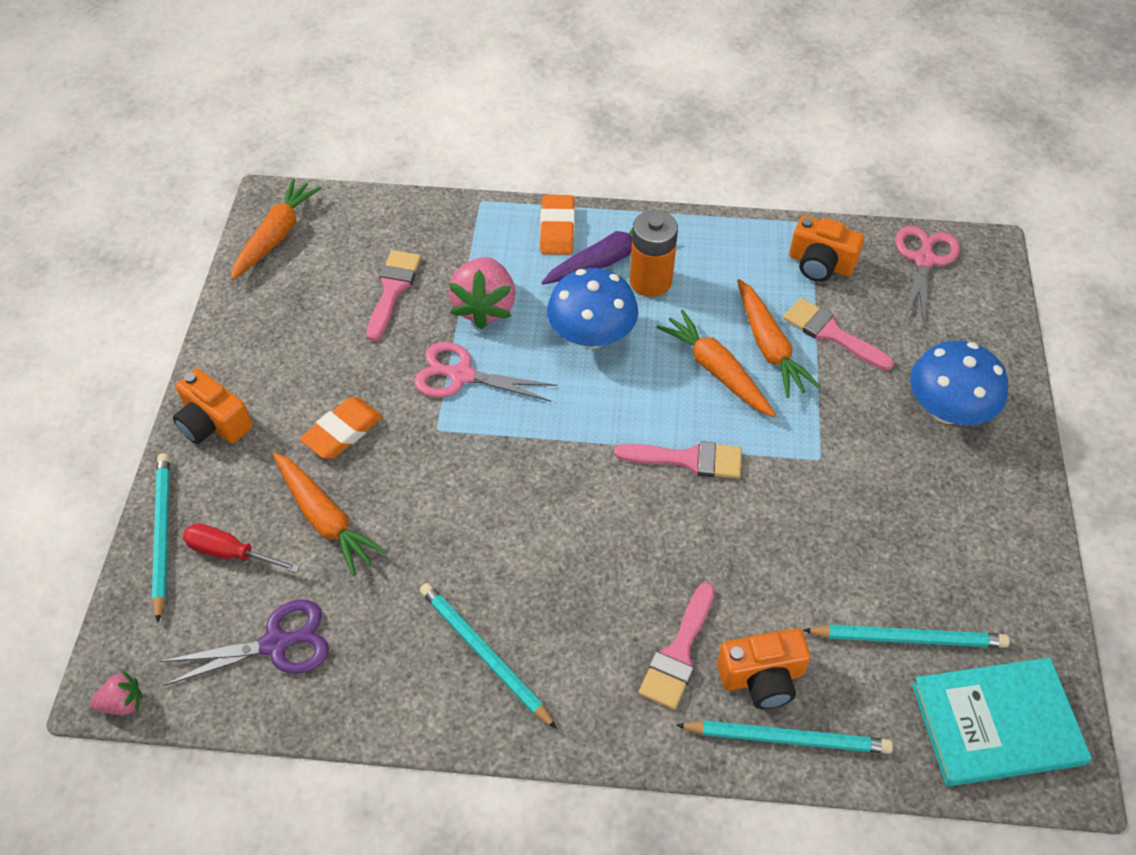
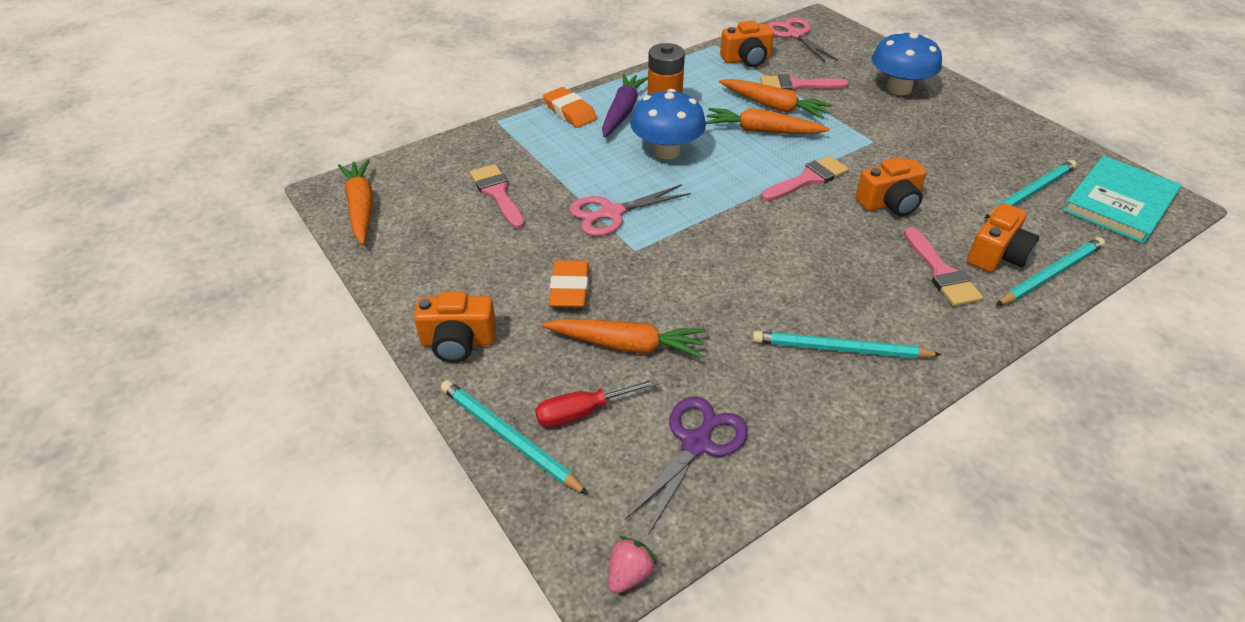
camera: 40 degrees left, 10 degrees down
pink strawberry [448,257,516,329] -> none
none -> orange camera [855,157,927,216]

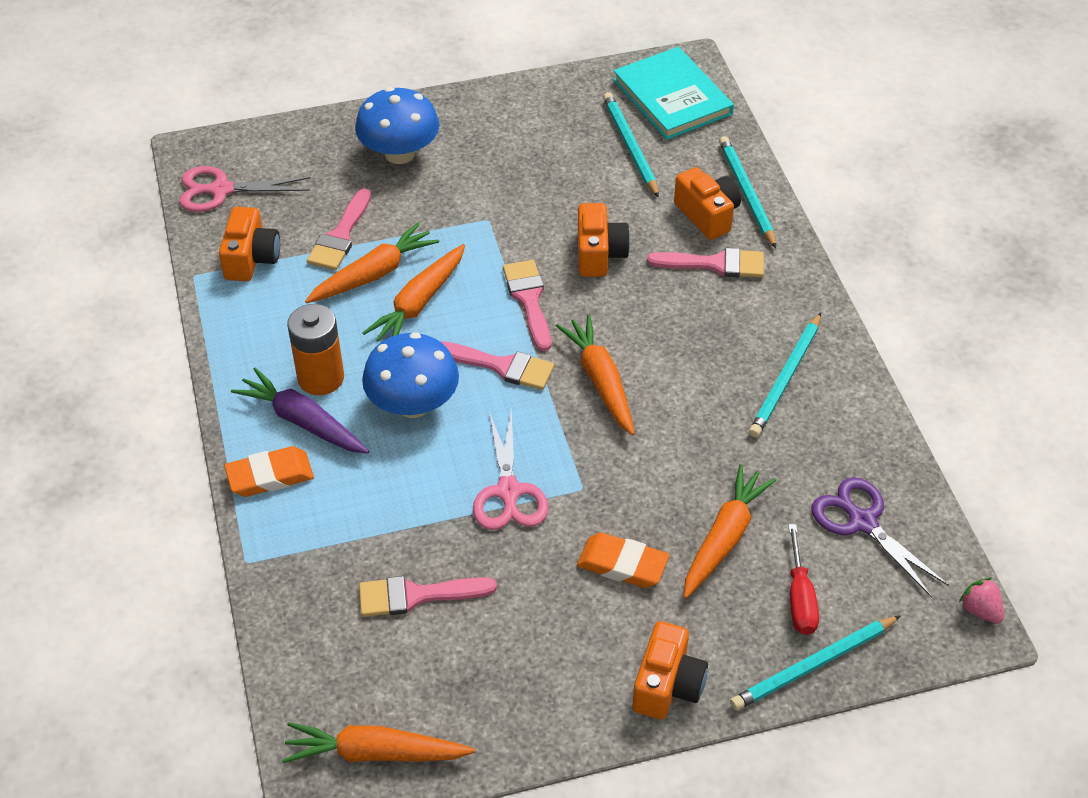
camera: 70 degrees left, 5 degrees up
none -> pink brush [440,341,554,390]
none -> orange carrot [556,315,635,435]

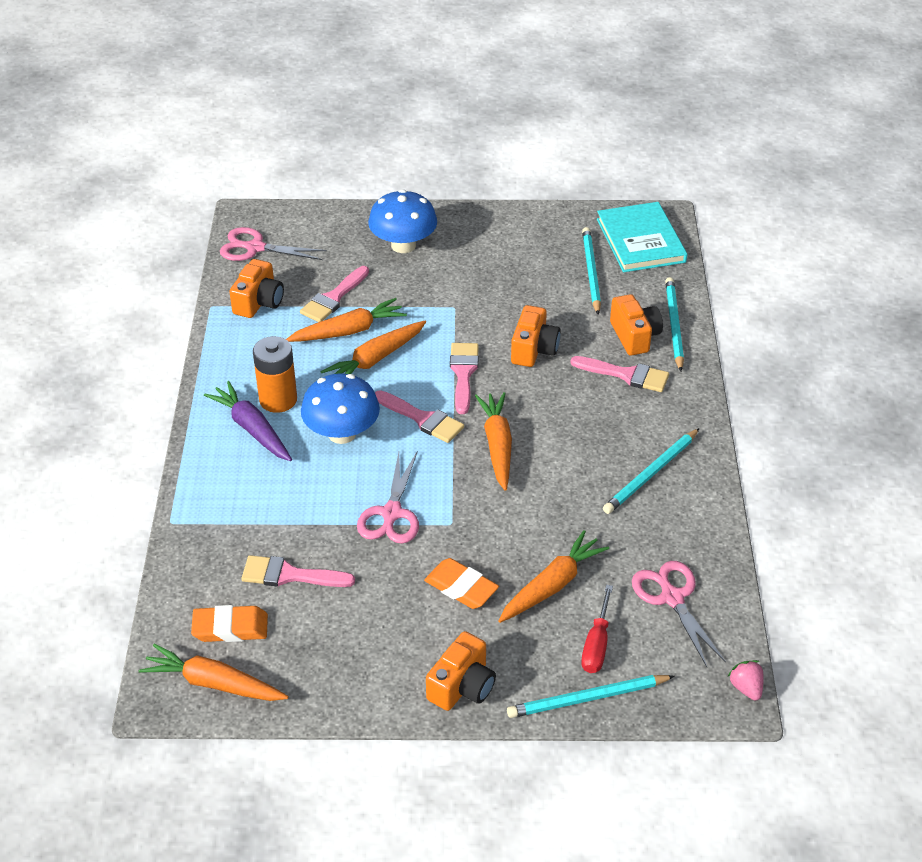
camera: 15 degrees right, 5 degrees down
orange eraser [224,446,314,497] -> orange eraser moved to [191,605,268,642]
purple scissors [812,477,949,597] -> pink scissors [632,561,726,667]

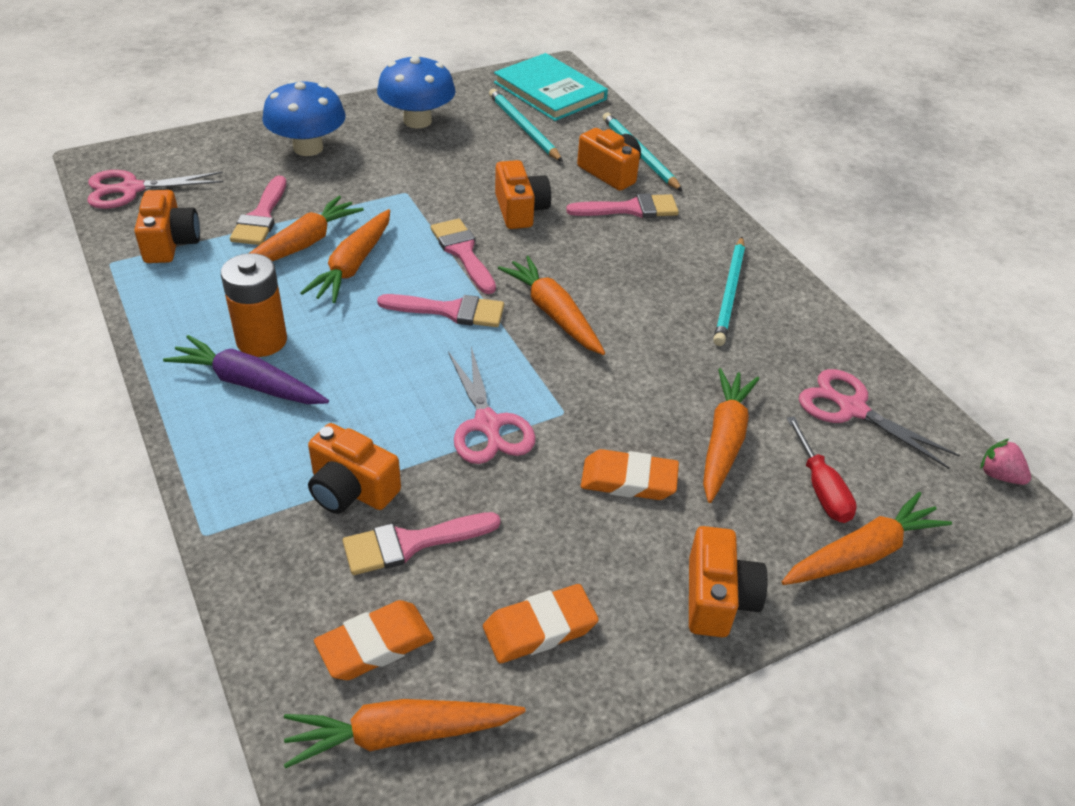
camera: 30 degrees left, 0 degrees up
blue mushroom [301,373,380,444] -> blue mushroom moved to [377,54,456,129]
turquoise pencil [507,675,675,718] -> orange carrot [782,492,952,585]
none -> orange camera [308,423,401,514]
none -> orange eraser [483,584,599,663]

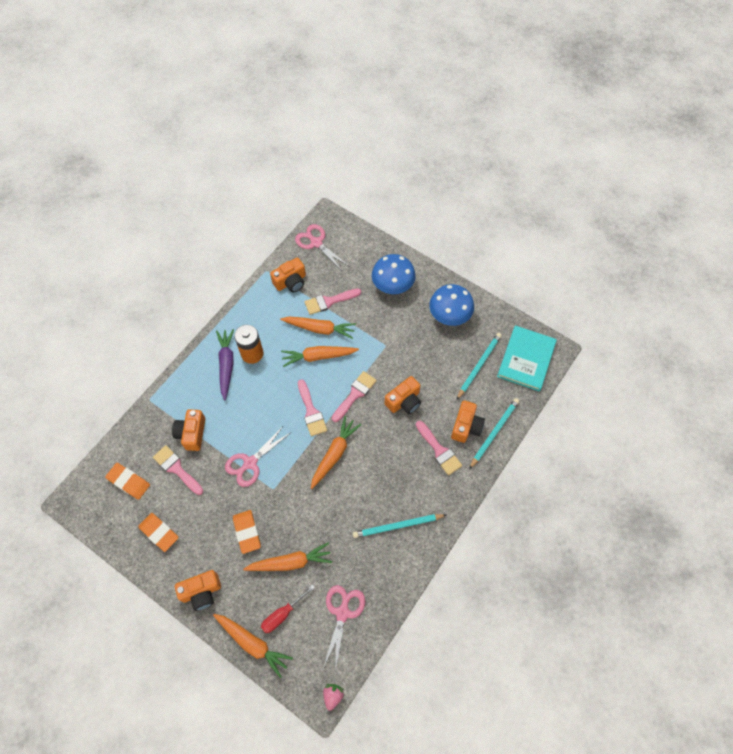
camera: 65 degrees right, 20 degrees up
orange carrot [284,699,526,769] -> none

